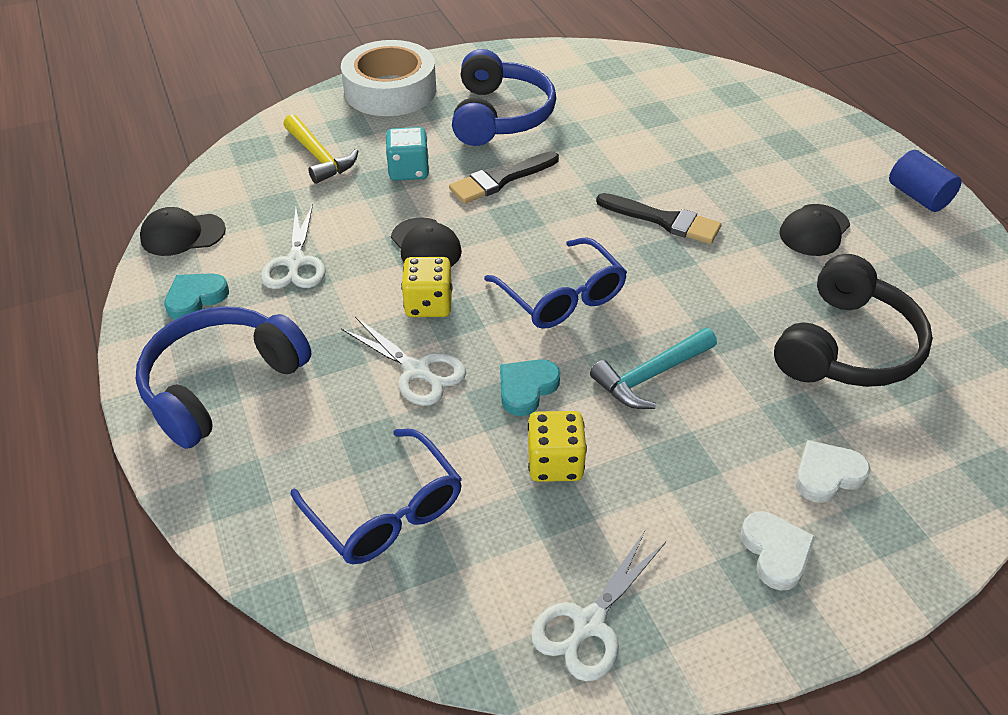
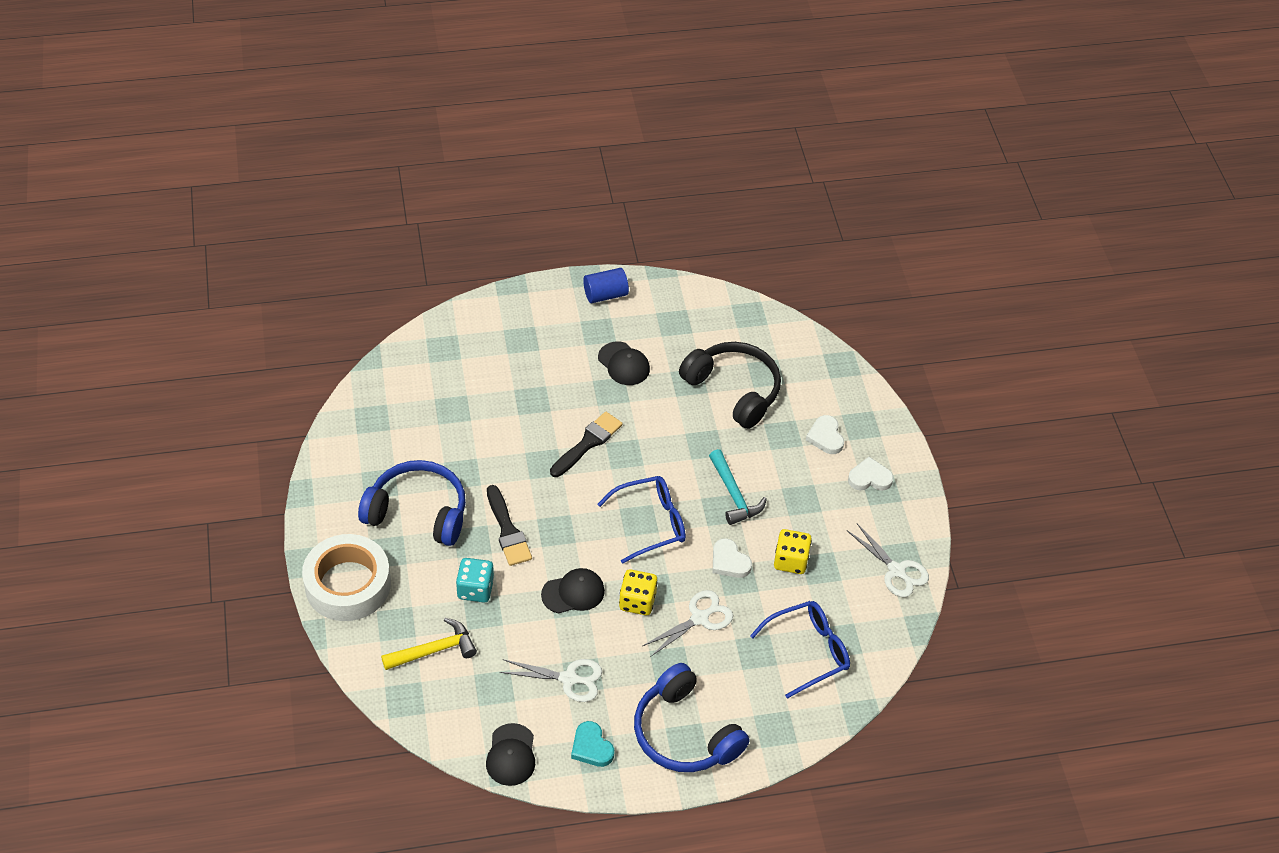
camera: 80 degrees left, 5 degrees up
turquoise heart [500,359,560,416] -> white heart [713,538,752,578]

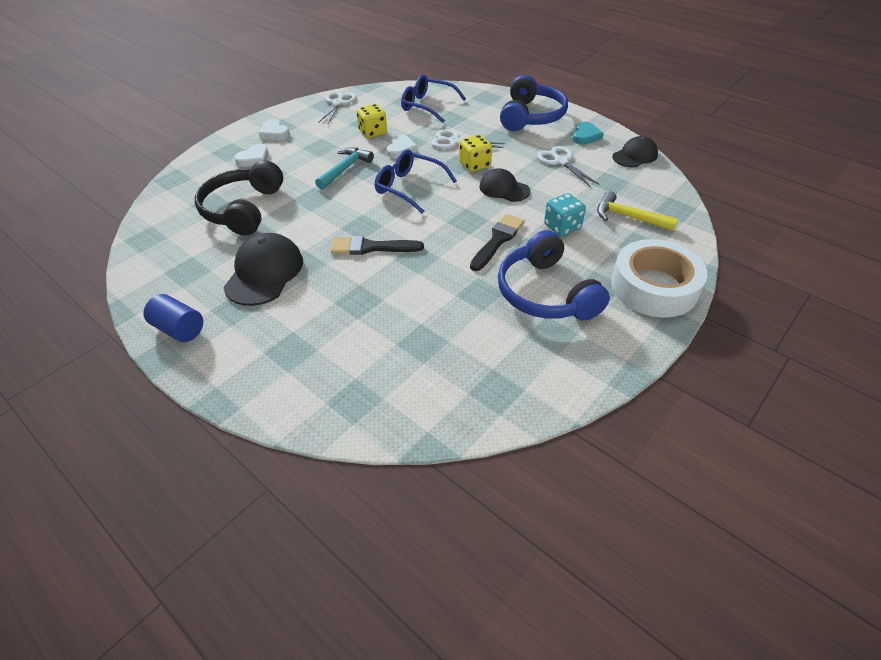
camera: 125 degrees left, 5 degrees down
black cap [598,342,650,385] -> black cap [223,233,303,306], size x1.54

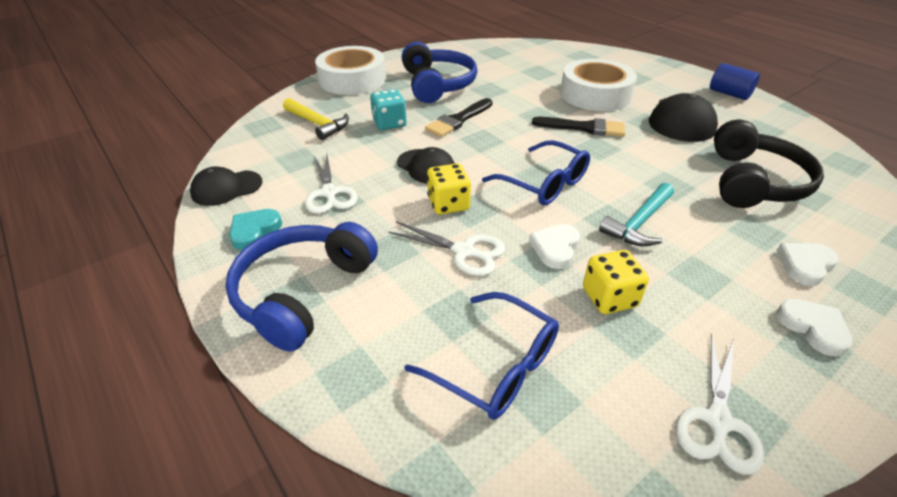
camera: 170 degrees left, 5 degrees down
none -> white tape [560,59,637,111]

